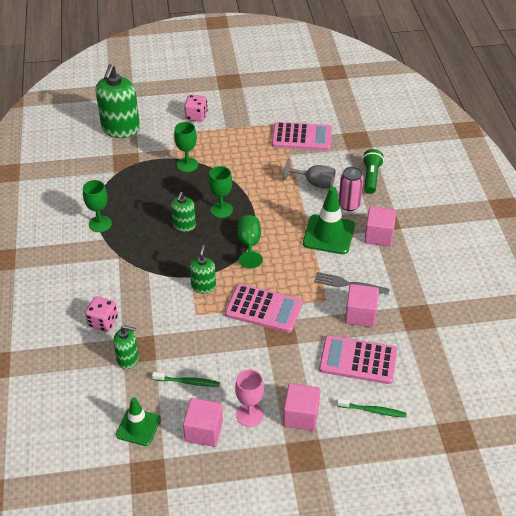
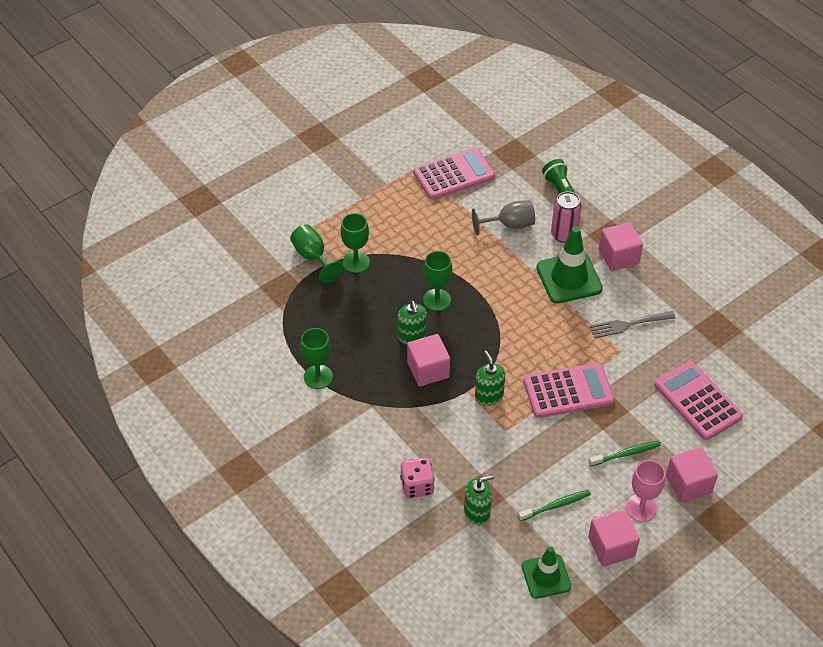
camera: 30 degrees left, 5 degrees up
green soap dispenser [95,64,140,138] -> none
pink dice [184,95,208,122] -> none
green goblet [237,215,263,268] -> green goblet moved to [290,224,343,283]
pink calculator [319,335,397,384] -> pink calculator turned 75 degrees clockwise [654,361,743,440]
green toothbrush [337,398,407,418] -> green toothbrush moved to [589,441,661,466]
pink cube [345,284,379,327] -> pink cube moved to [407,334,450,387]

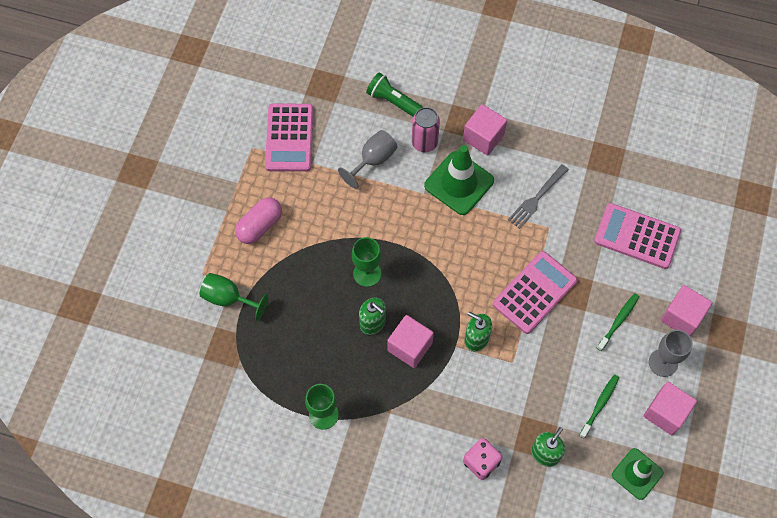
camera: 35 degrees left, 15 degrees up
green goblet [341,213,370,273] -> none
pink calculator [413,148,495,200] -> pink calculator turned 150 degrees clockwise [265,103,313,172]
pink goblet [626,460,665,522] -> grey goblet [649,330,693,377]
none -> pink capsule [235,197,282,244]

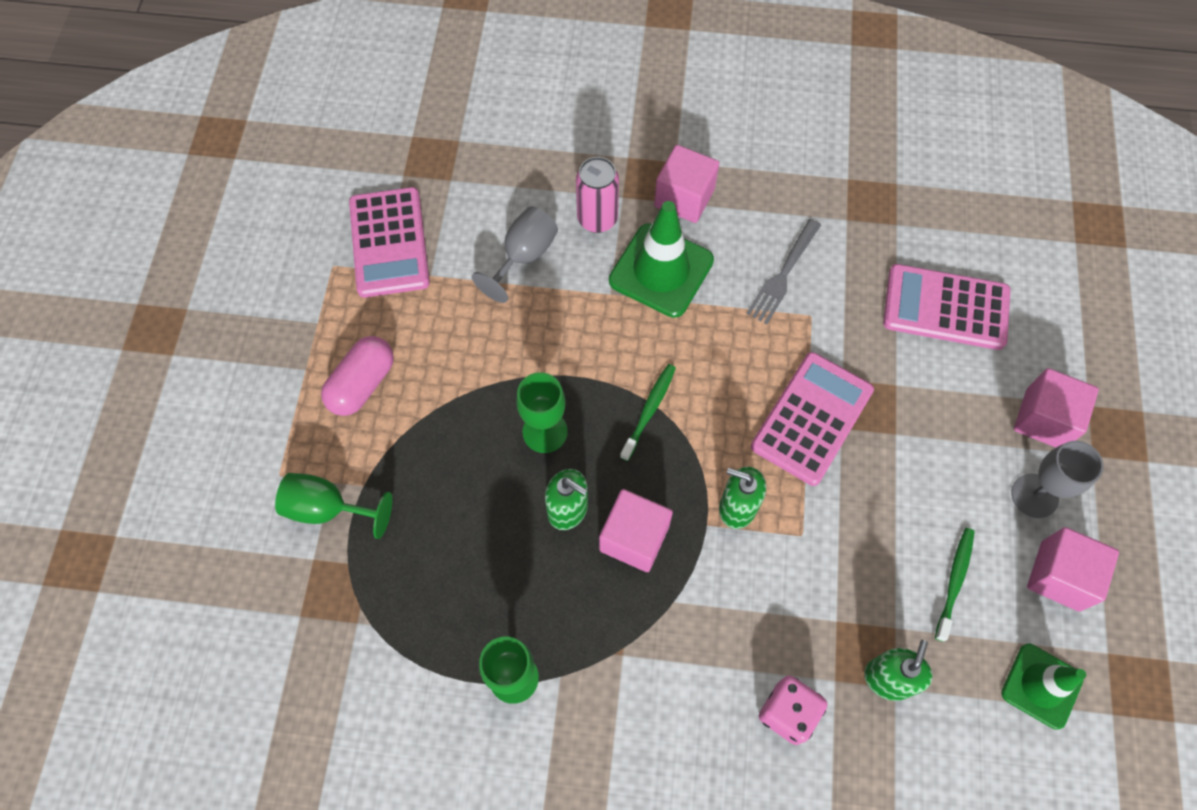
camera: 10 degrees left, 0 degrees up
green flashlight [366,72,423,116] -> none
green toothbrush [597,293,639,351] -> green toothbrush moved to [620,364,676,461]

